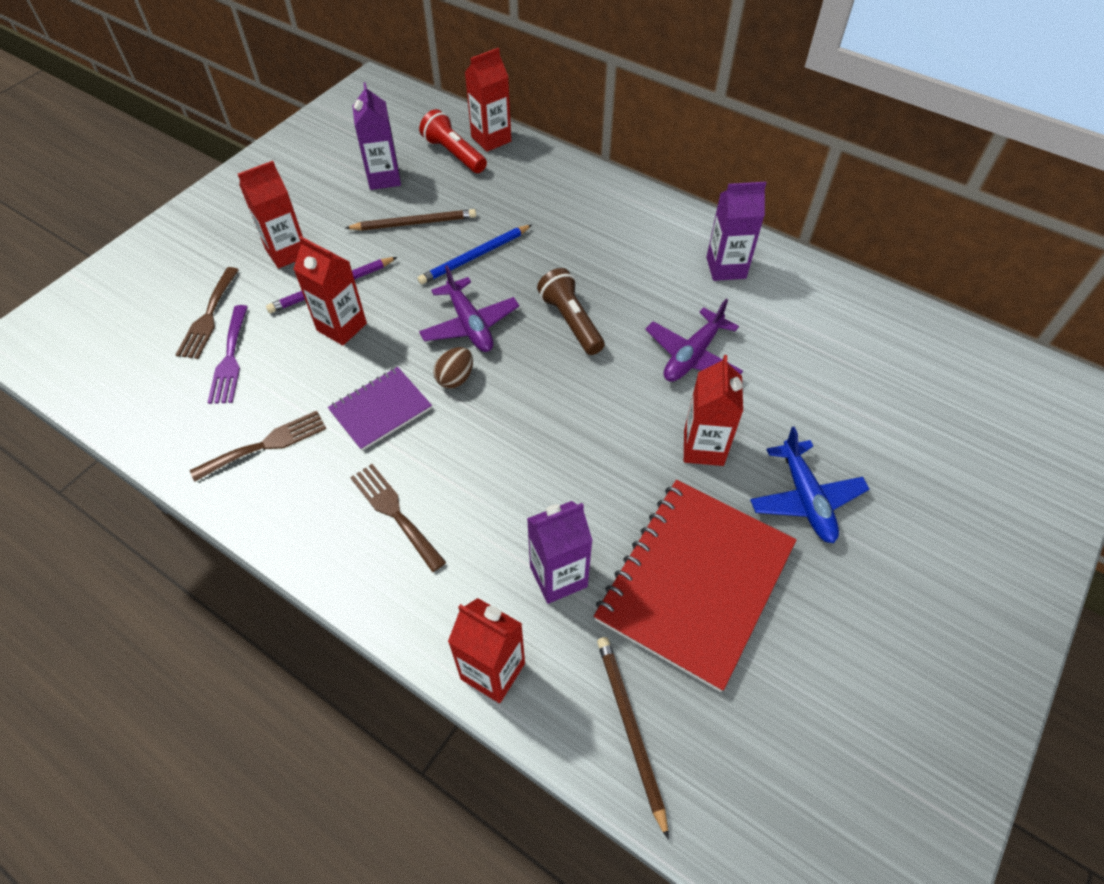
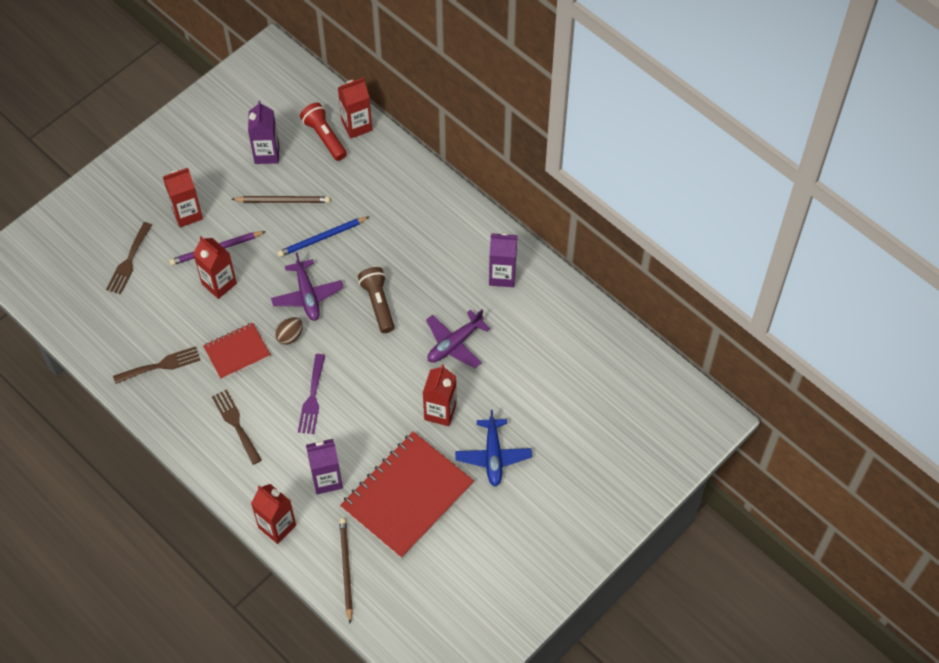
camera: 10 degrees right, 5 degrees up
purple fork [208,305,248,404] -> purple fork moved to [298,354,325,434]
purple notebook [328,367,432,451] -> red notebook [203,322,271,379]

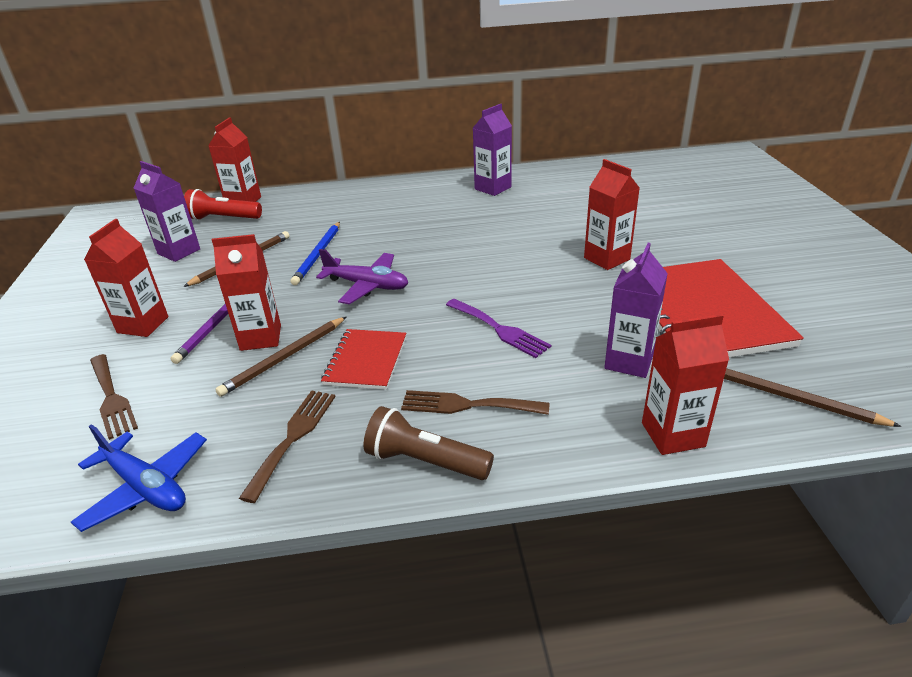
camera: 50 degrees left, 25 degrees down
brown egg [275,317,303,345] -> none
brown flashlight [358,267,395,333] -> brown flashlight moved to [364,406,494,480]
purple plane [426,309,490,368] -> none
blue plane [455,410,532,487] -> blue plane moved to [71,424,207,532]
none -> brown pencil [215,317,346,397]

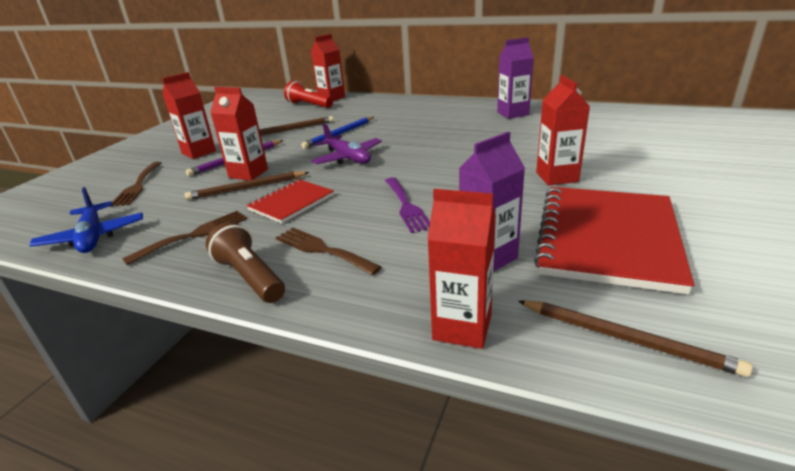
camera: 30 degrees right, 5 degrees down
purple carton [134,161,200,262] -> none
brown pencil [724,368,902,427] -> brown pencil turned 150 degrees clockwise [518,300,753,377]

